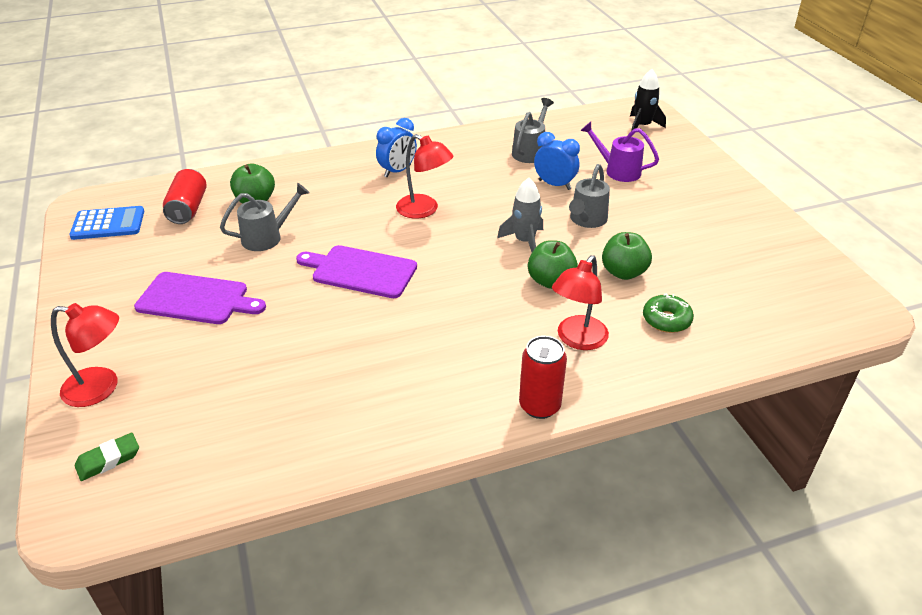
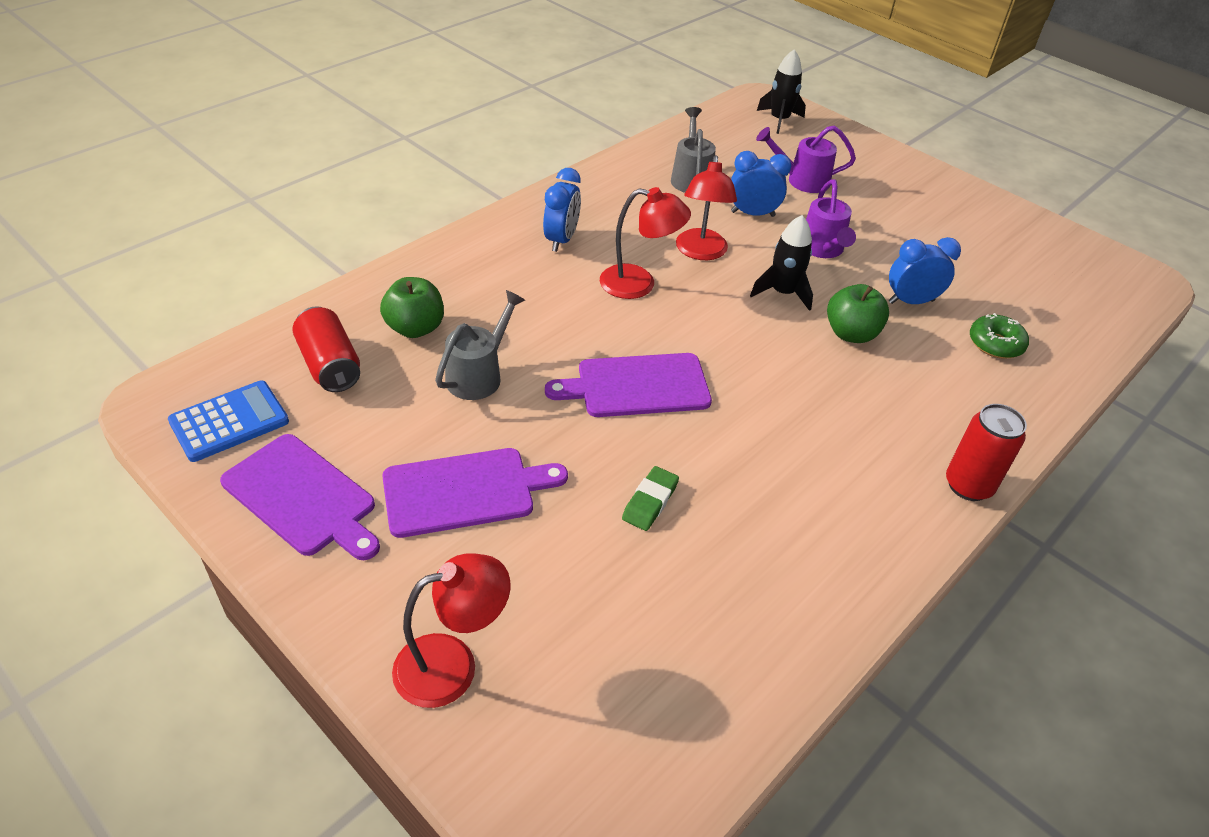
camera: 30 degrees left, 5 degrees up
green eraser [75,433,139,481] -> green eraser moved to [622,466,679,531]
grey rocket [497,178,543,252] -> black rocket [750,215,813,311]
red lamp [552,255,609,350] -> red lamp moved to [676,155,737,260]
grey watering can [569,164,610,228] -> purple watering can [806,179,856,258]
green apple [602,232,652,280] -> blue clock [889,237,961,304]
none -> purple cutting board [220,434,380,560]

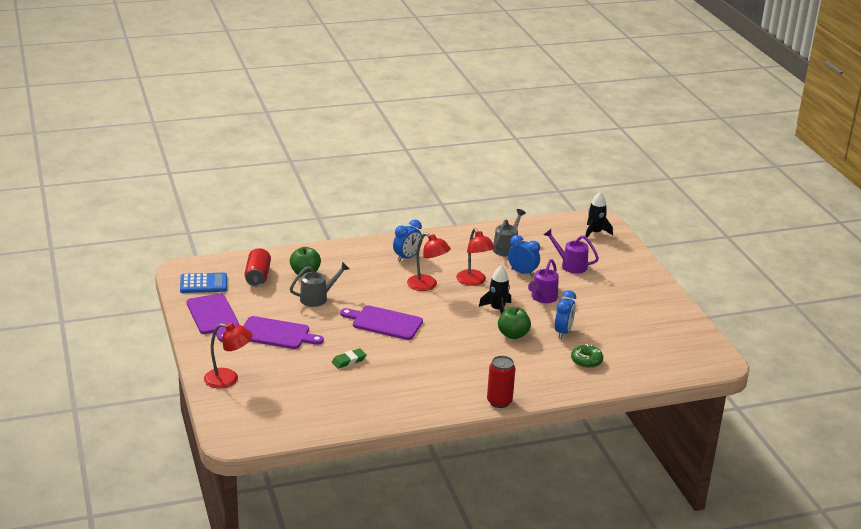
camera: 30 degrees right, 15 degrees down
red lamp [676,155,737,260] -> red lamp turned 60 degrees counterclockwise [456,228,495,286]
blue clock [889,237,961,304] -> blue clock turned 90 degrees clockwise [555,290,576,339]

